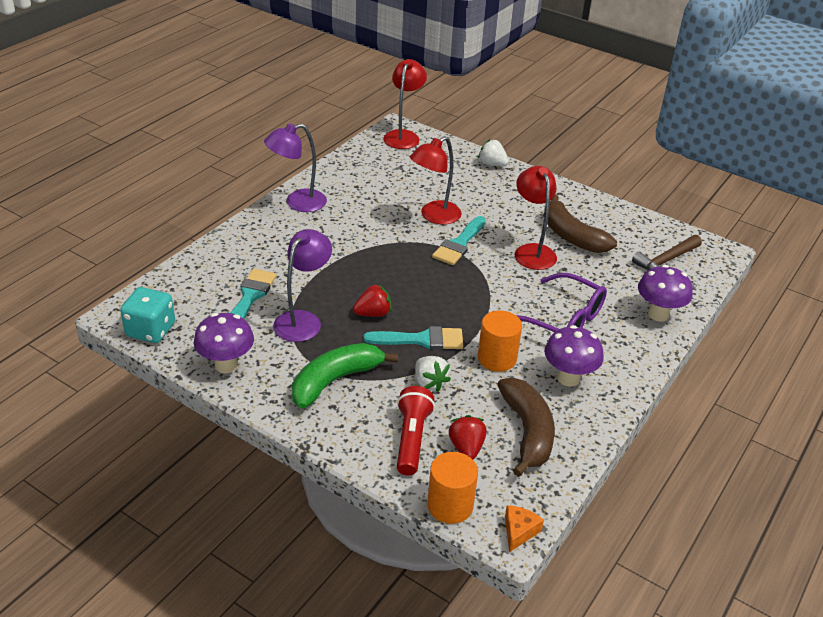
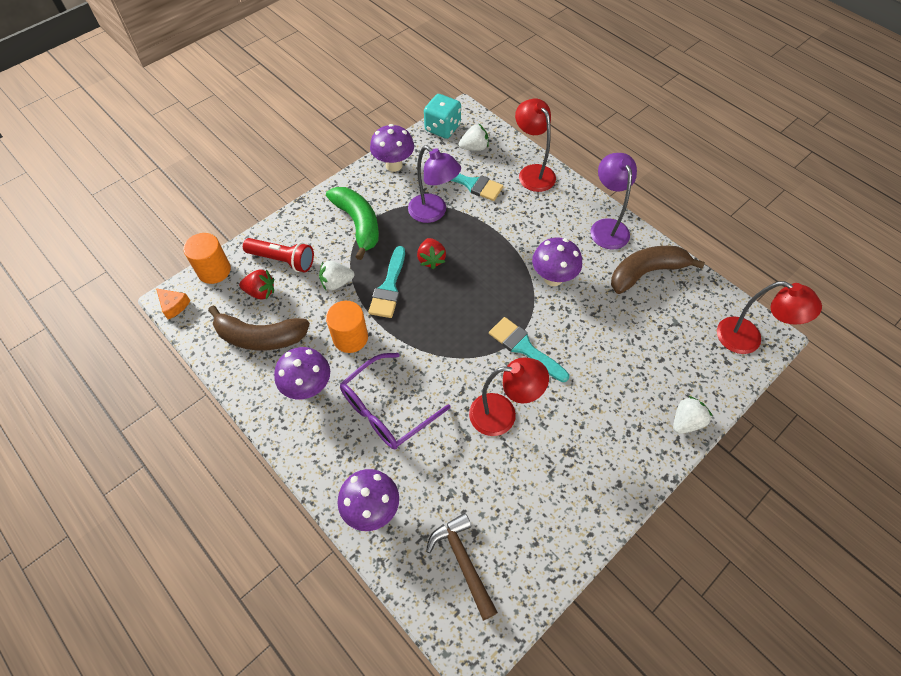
camera: 105 degrees right, 20 degrees up
red lamp [410,136,462,224] -> red lamp moved to [515,98,556,192]
brown banana [544,194,617,253] -> brown banana moved to [611,246,705,294]
none -> white strawberry [459,124,489,151]
none -> purple mushroom [532,237,582,286]

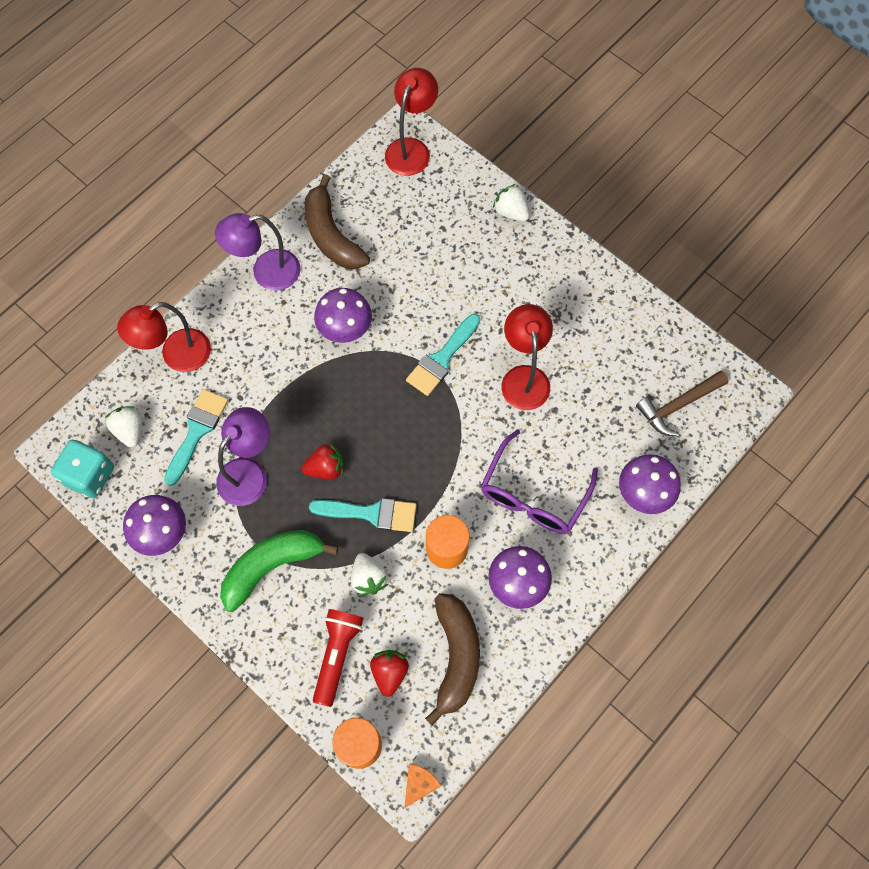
camera: 95 degrees left, 10 degrees up
purple glasses [340,353,451,449] -> purple glasses turned 75 degrees clockwise [481,429,598,534]

